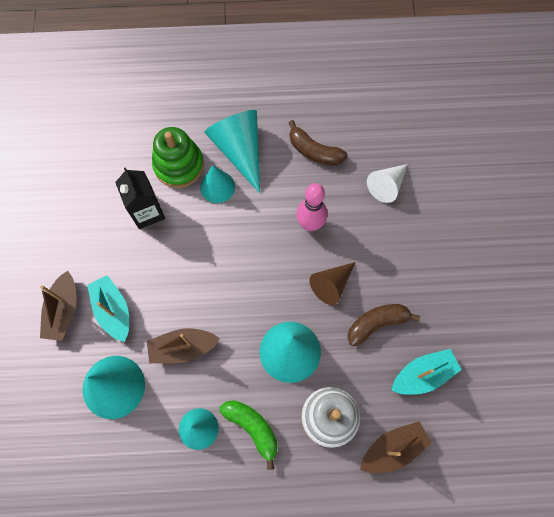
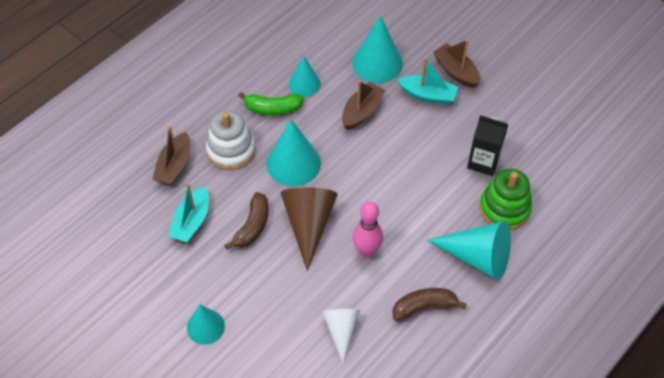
camera: 135 degrees right, 15 degrees down
turquoise cone [200,165,235,203] -> turquoise cone moved to [187,305,225,345]
brown cone [309,262,356,305] -> brown cone [281,187,338,271], size x1.59

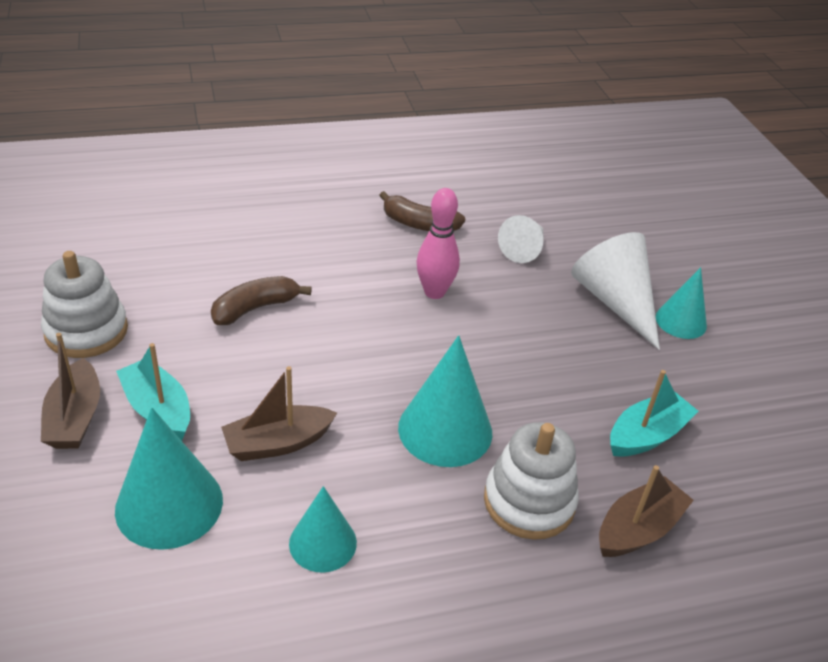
camera: 150 degrees left, 15 degrees down
brown banana [225,192,269,250] -> brown banana moved to [211,276,312,325]
green banana [238,92,304,115] -> none
brown cone [281,187,338,271] -> none
turquoise cone [427,221,511,280] -> none
black carton [467,115,508,176] -> none
green stacking toy [479,169,532,230] -> none
none -> white stacking toy [41,251,128,358]
none -> white cone [571,232,660,350]

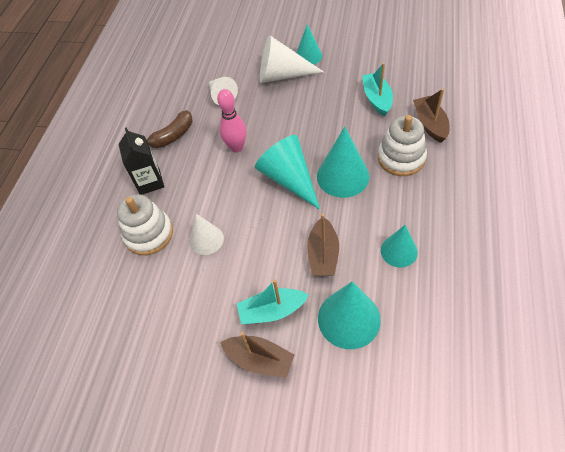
camera: 55 degrees left, 15 degrees up
white stacking toy [41,251,128,358] -> white stacking toy moved to [117,194,173,255]
brown banana [211,276,312,325] -> white cone [189,214,224,255]
none -> black carton [119,127,164,195]
none -> turquoise cone [255,135,320,210]

